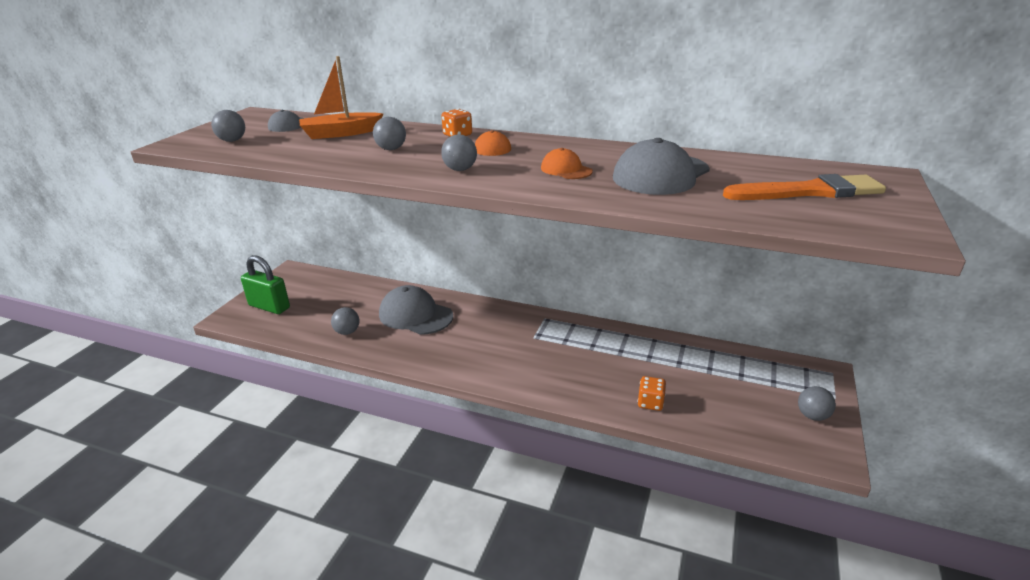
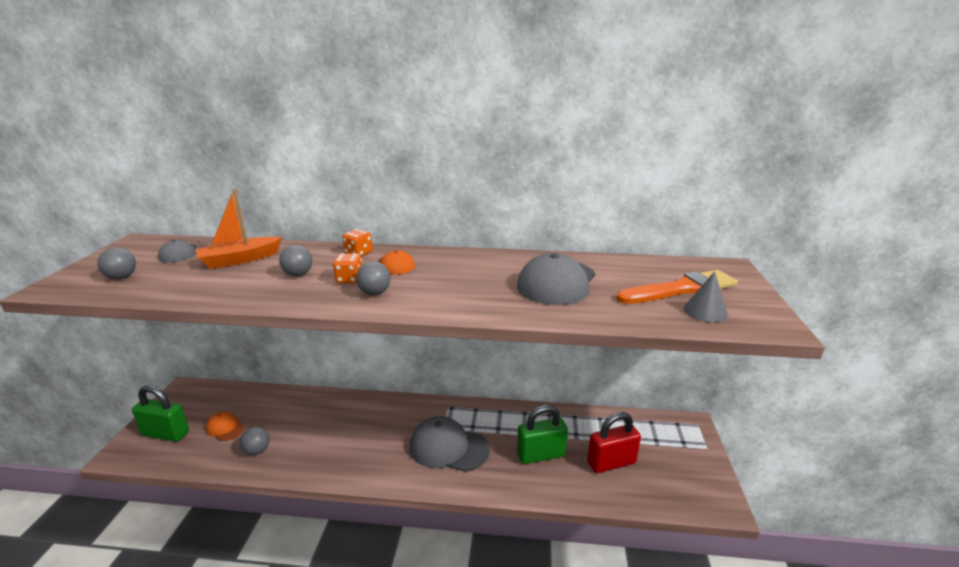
camera: 15 degrees left, 5 degrees down
grey cap [379,285,453,335] -> grey cap moved to [409,416,490,472]
orange cap [541,148,593,179] -> orange cap moved to [206,411,244,441]
orange dice [638,376,666,411] -> orange dice moved to [333,254,362,283]
grey ball [798,386,836,421] -> none
none -> green padlock [517,405,568,464]
none -> red padlock [587,412,641,473]
none -> grey cone [684,271,728,322]

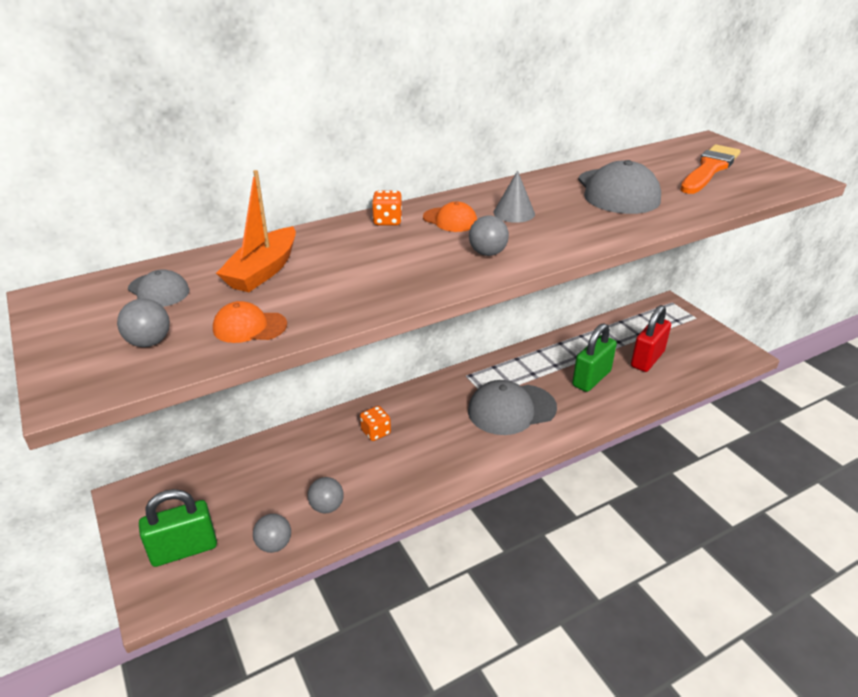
camera: 35 degrees left, 10 degrees up
orange cap [206,411,244,441] -> orange cap moved to [213,301,287,343]
grey ball [279,245,313,276] -> grey ball moved to [253,514,291,553]
orange dice [333,254,362,283] -> orange dice moved to [360,406,391,441]
grey cone [684,271,728,322] -> grey cone moved to [494,170,535,223]

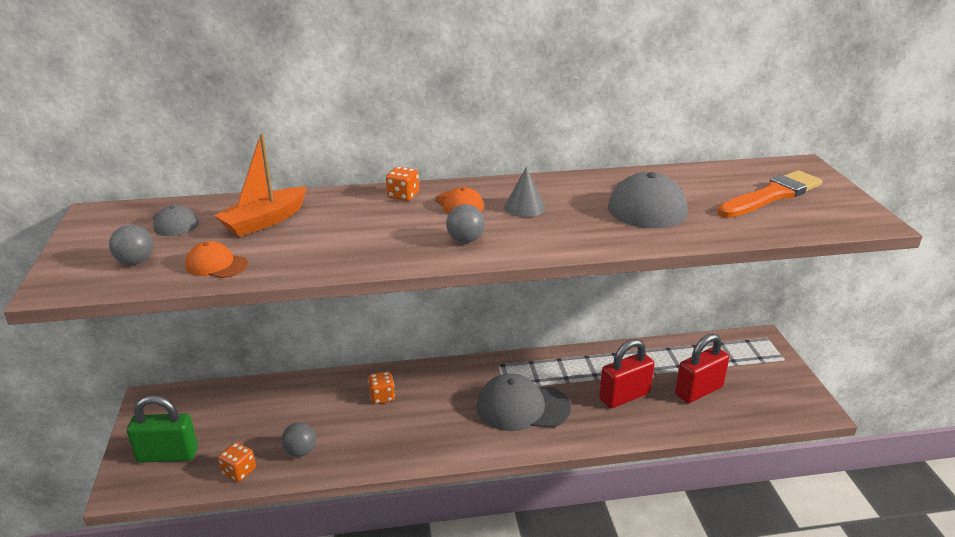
camera: 20 degrees right, 5 degrees down
grey ball [253,514,291,553] -> orange dice [218,442,256,482]
green padlock [572,323,617,392] -> red padlock [599,339,655,408]

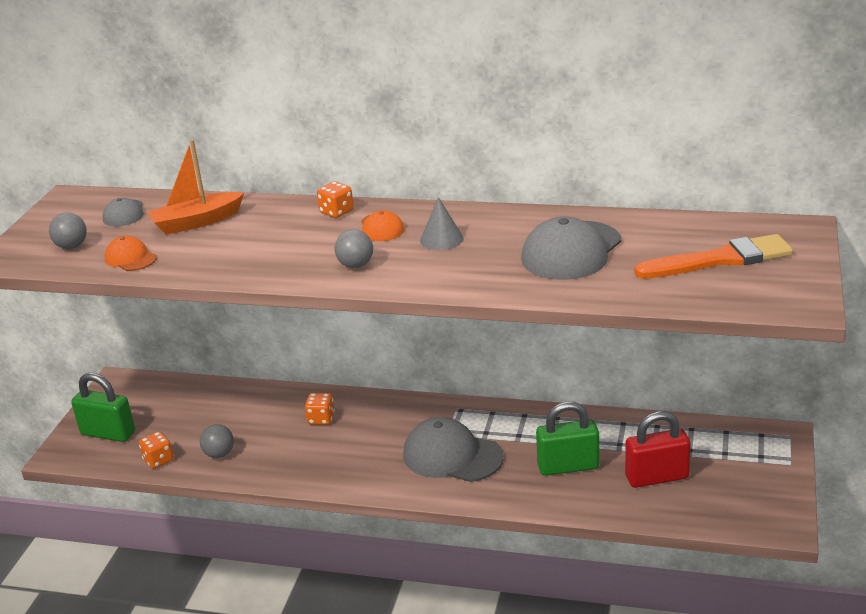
camera: 25 degrees right, 0 degrees up
red padlock [599,339,655,408] -> green padlock [536,402,599,476]

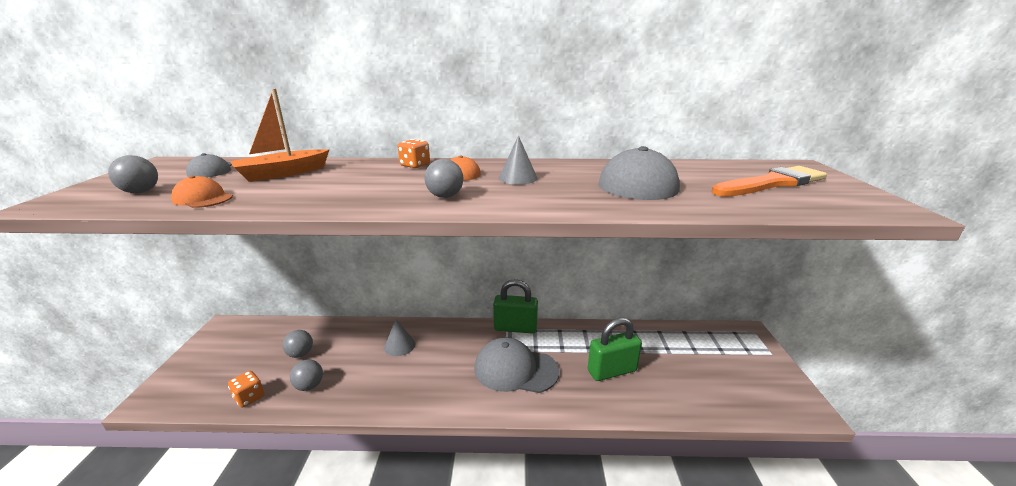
camera: 15 degrees left, 5 degrees down
green padlock [71,373,135,442] -> green padlock moved to [493,279,538,334]
orange dice [305,393,335,425] -> grey cone [384,319,415,356]
red padlock [625,411,691,488] -> none
none -> grey ball [282,330,313,358]

